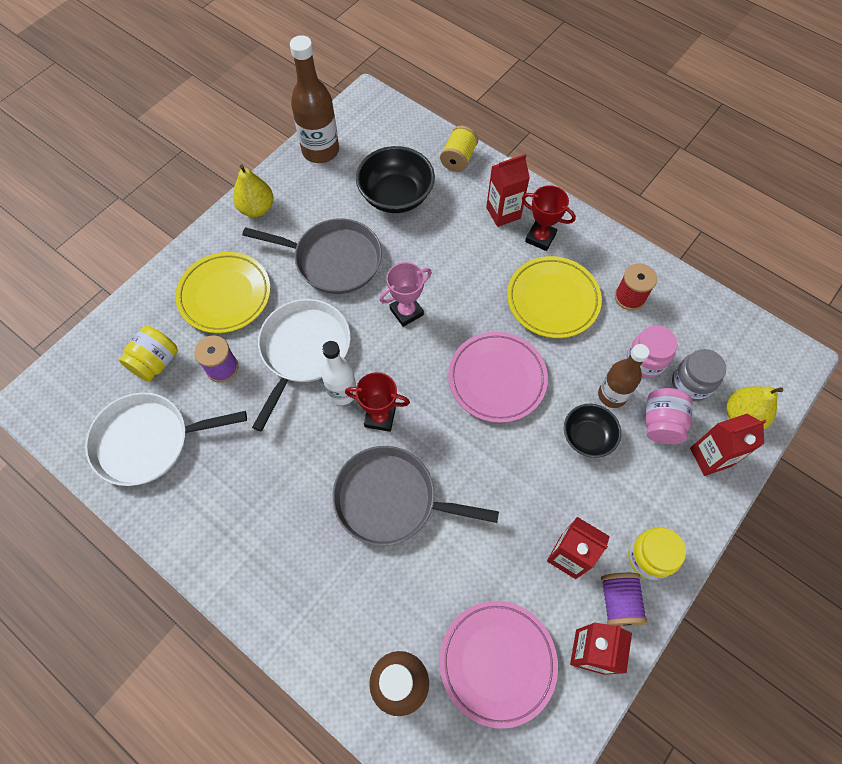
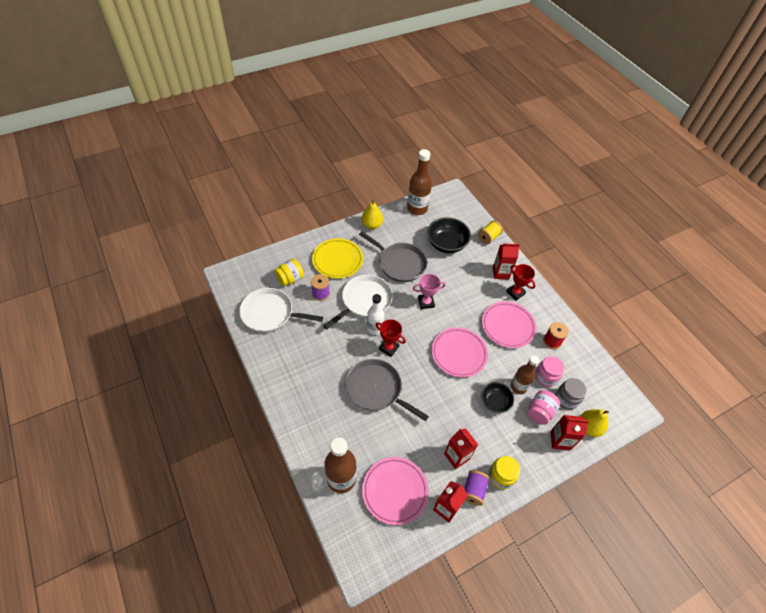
camera: 20 degrees right, 10 degrees down
yellow plate [507,256,602,338] -> pink plate [482,302,537,348]

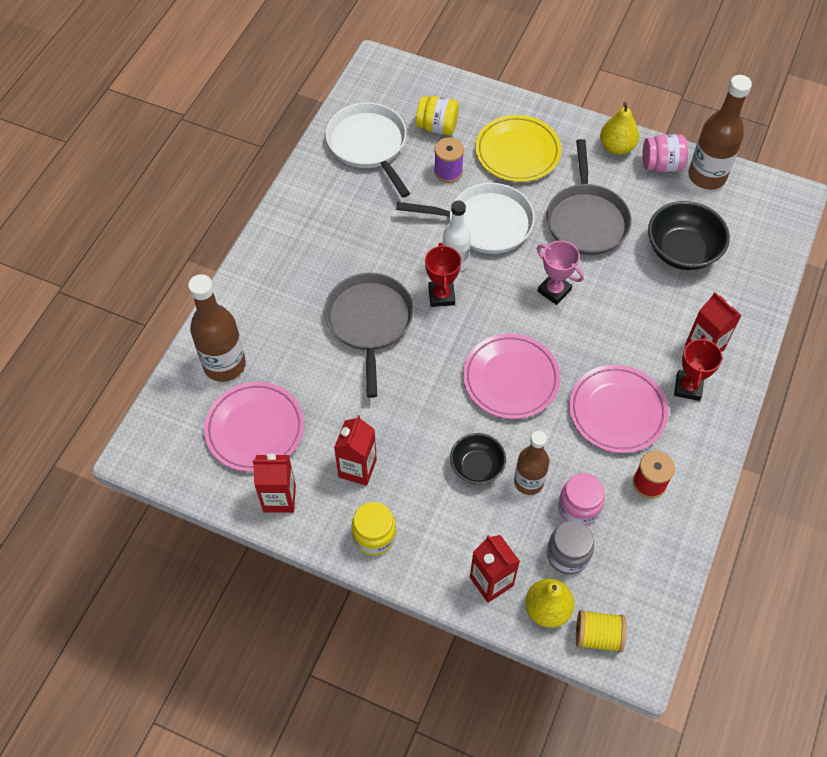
camera: 55 degrees right, 5 degrees up
purple spool [464,470,490,506] -> none
yellow spool [478,220,503,244] -> yellow spool moved to [576,610,627,653]
pink jar [528,390,560,425] -> pink jar moved to [642,134,688,172]

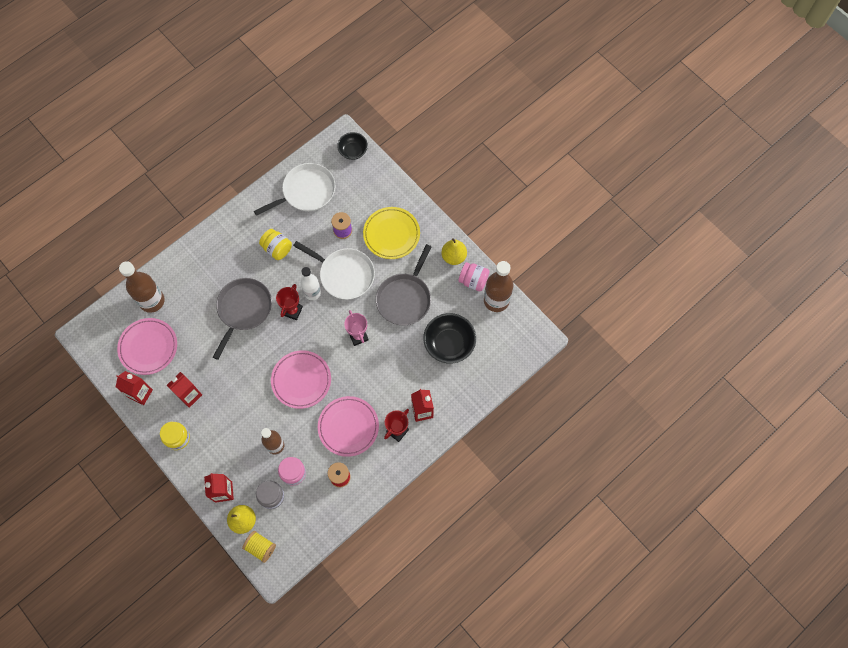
camera: 25 degrees right, 10 degrees up
white pan [326,103,410,198] -> white pan turned 60 degrees clockwise [254,163,335,216]
yellow jar [416,96,459,136] -> yellow jar moved to [259,229,292,260]
black bowl [450,433,506,484] -> black bowl moved to [337,132,368,160]

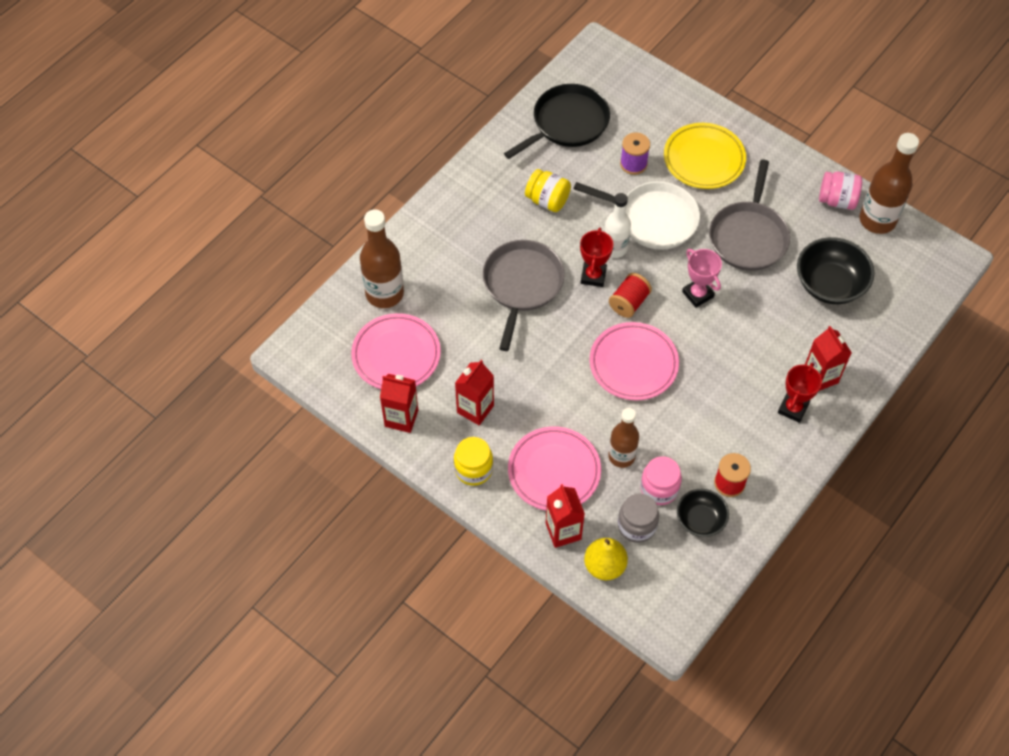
camera: 10 degrees left, 10 degrees down
yellow spool [242,531,276,563] -> none
white pan [254,163,335,216] -> black pan [504,84,610,159]
pink plate [318,396,379,457] -> pink plate moved to [508,426,601,511]
black bowl [337,132,368,160] -> black bowl moved to [677,489,729,537]
yellow pear [441,238,467,265] -> none
none -> red spool [609,273,652,318]

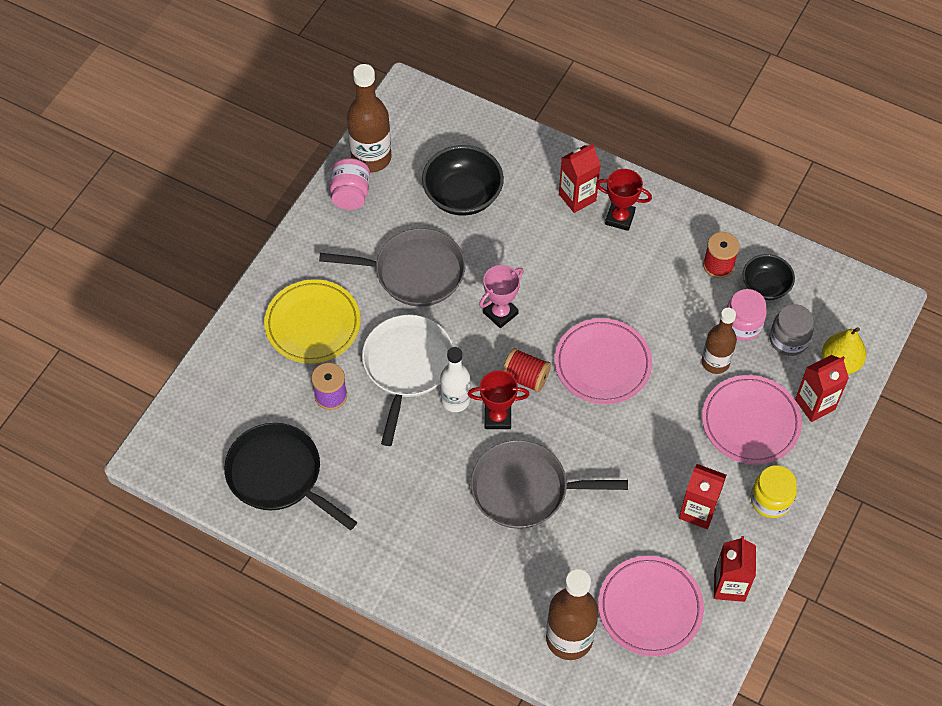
camera: 100 degrees left, 0 degrees up
yellow jar [525,169,571,212] -> none

